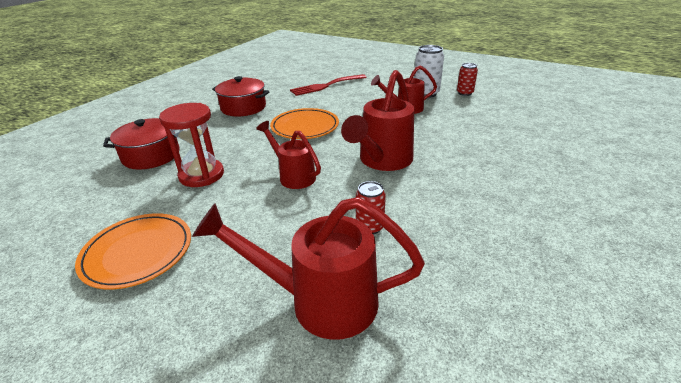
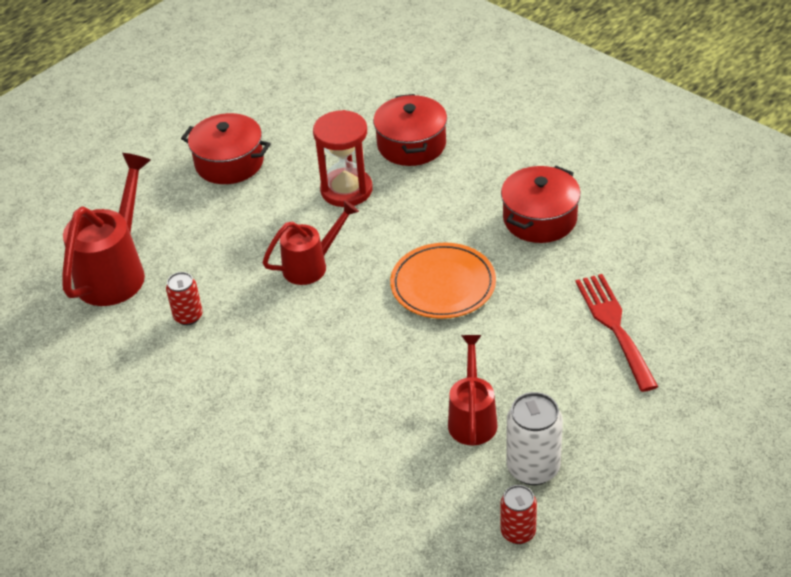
camera: 105 degrees right, 10 degrees up
orange plate [75,213,191,289] -> red pot [181,113,271,184]
red watering can [341,70,414,171] -> none

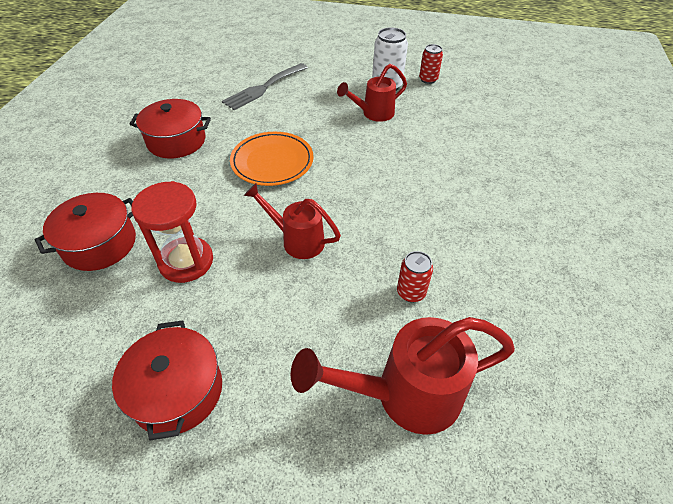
camera: 125 degrees left, 5 degrees up
red fork [575,274,658,392] -> grey fork [222,63,308,110]

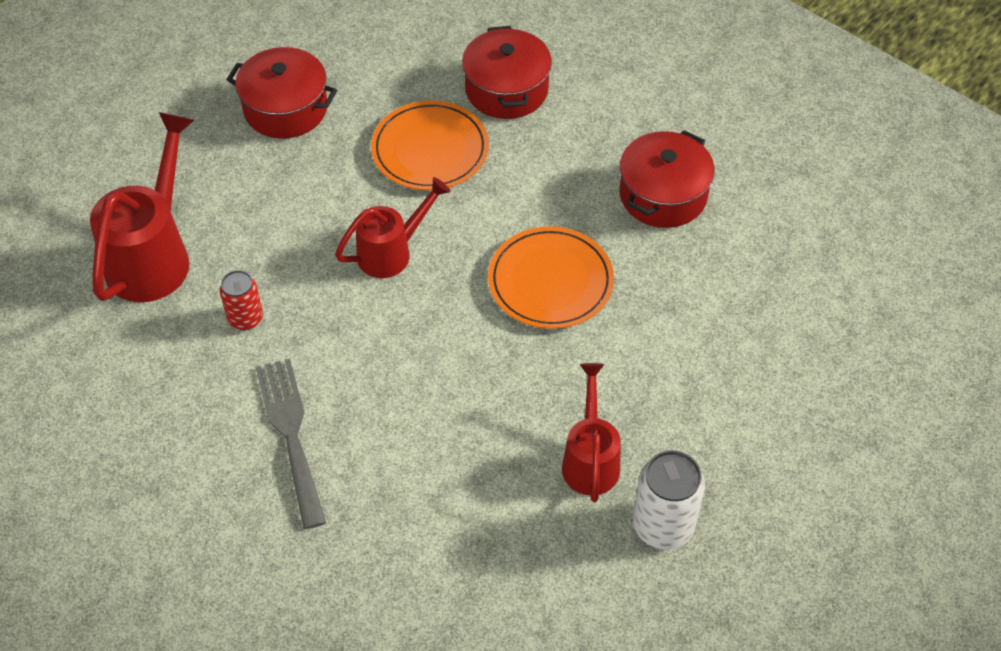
camera: 120 degrees right, 5 degrees up
red hourglass [131,181,213,283] -> orange plate [371,101,489,190]
grey fork [222,63,308,110] -> grey fork moved to [255,358,326,529]
red can [419,44,443,84] -> none

